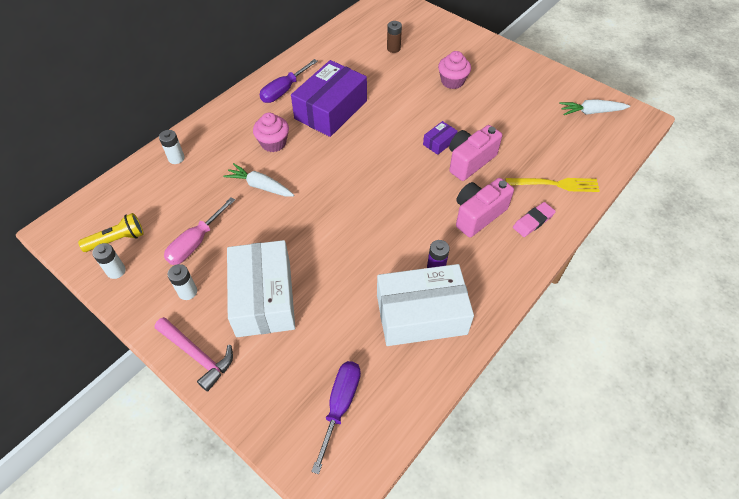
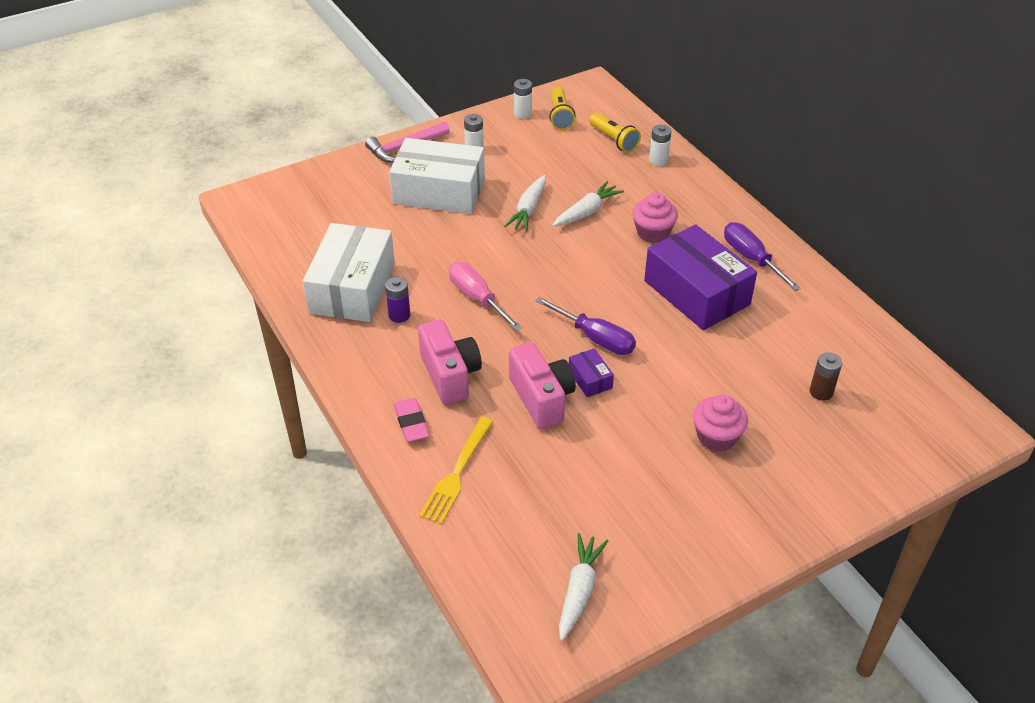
camera: 110 degrees right, 10 degrees down
pink screwdriver [164,197,235,265] -> pink screwdriver moved to [449,262,522,331]
purple screwdriver [311,361,361,474] -> purple screwdriver moved to [535,297,636,355]
none -> white carrot [504,175,546,232]
none -> yellow flashlight [589,113,641,152]

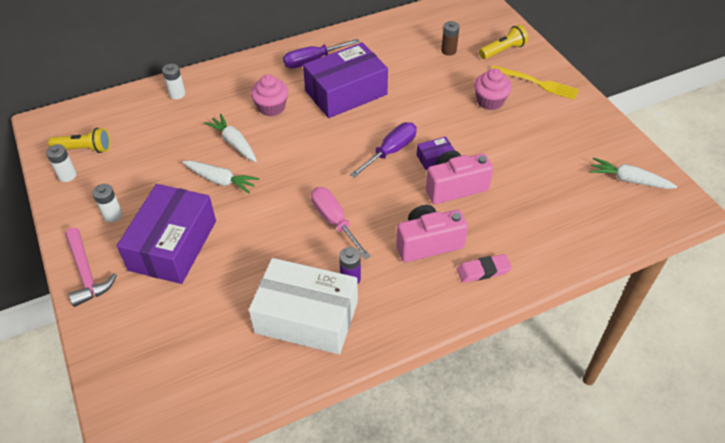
camera: 85 degrees left, 5 degrees up
white box [389,138,485,214] -> purple box [117,184,216,284]
yellow fork [419,417,494,524] -> yellow fork moved to [491,65,579,100]
pink screwdriver [449,262,522,331] -> pink screwdriver turned 90 degrees clockwise [311,187,371,259]
yellow flashlight [589,113,641,152] -> yellow flashlight moved to [479,25,528,59]

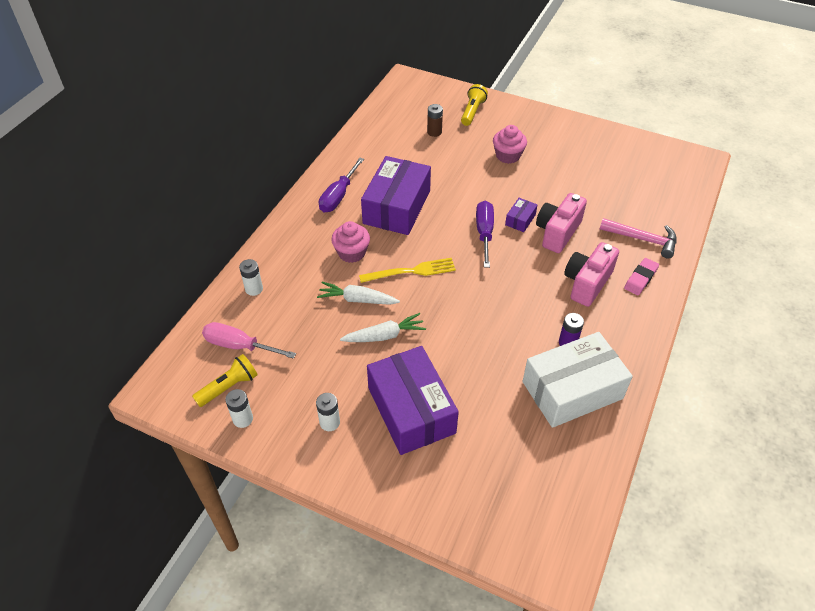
camera: 40 degrees left, 0 degrees up
pink hammer [65,228,117,307] -> pink hammer moved to [600,218,677,258]
pink screwdriver [311,187,371,259] -> pink screwdriver moved to [202,322,296,359]
yellow fork [491,65,579,100] -> yellow fork moved to [359,258,456,283]
white carrot [590,157,677,189] -> none

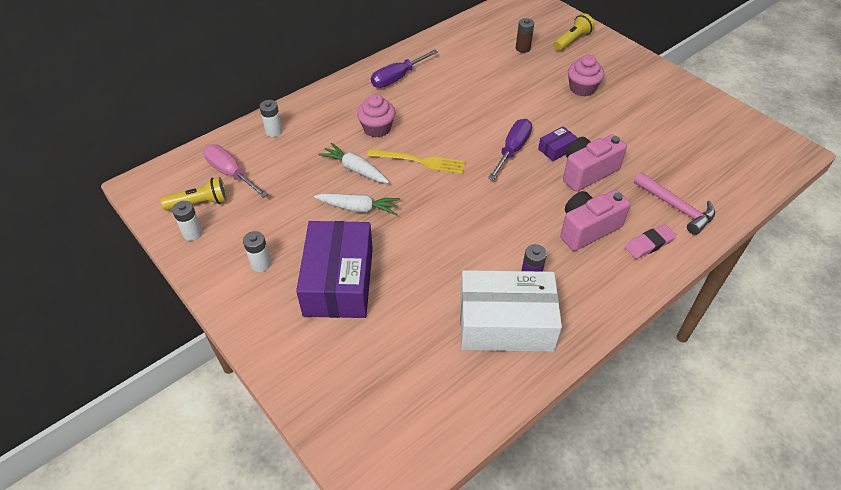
camera: 25 degrees right, 0 degrees up
purple box [361,156,431,235] -> none

